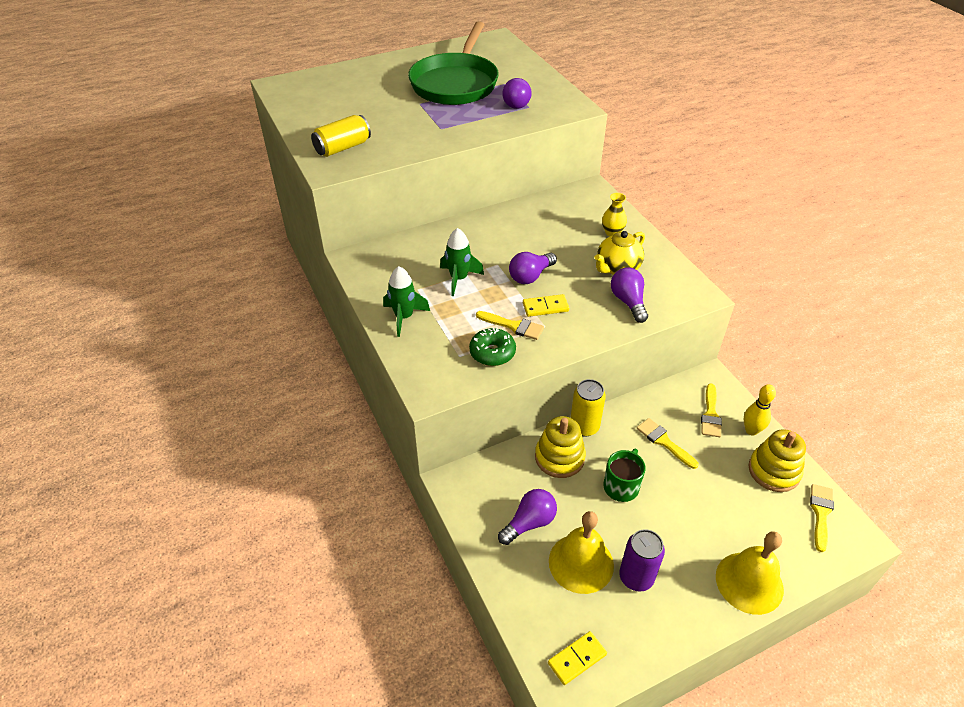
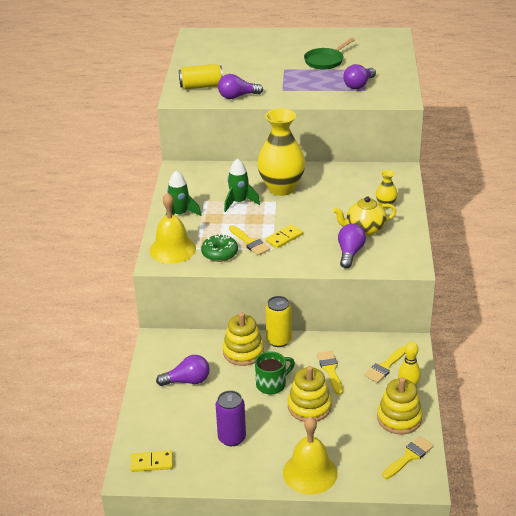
camera: 30 degrees right, 10 degrees down
green pan [408,21,499,105] -> green pan [304,38,355,70], size x0.52
purple light bulb [509,252,557,284] -> purple light bulb moved to [218,74,263,99]
yellow domino [523,294,569,317] -> yellow domino turned 60 degrees counterclockwise [266,224,303,248]
yellow bell [549,511,614,594] -> yellow bell moved to [150,192,196,264]
none -> yellow vase [257,108,305,196]
none -> yellow stacking toy [288,366,332,422]

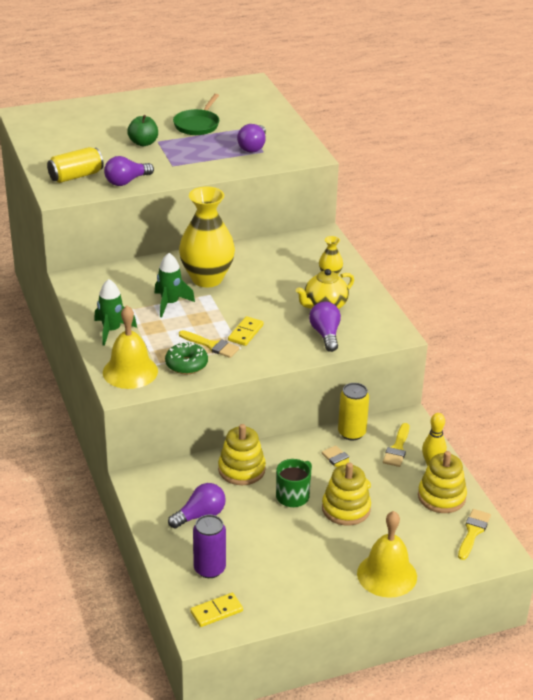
camera: 25 degrees left, 0 degrees up
purple can [215,390,246,446] -> purple can moved to [193,515,226,578]
yellow can [265,296,292,347] -> yellow can moved to [338,383,369,440]
none -> green apple [127,115,158,146]

